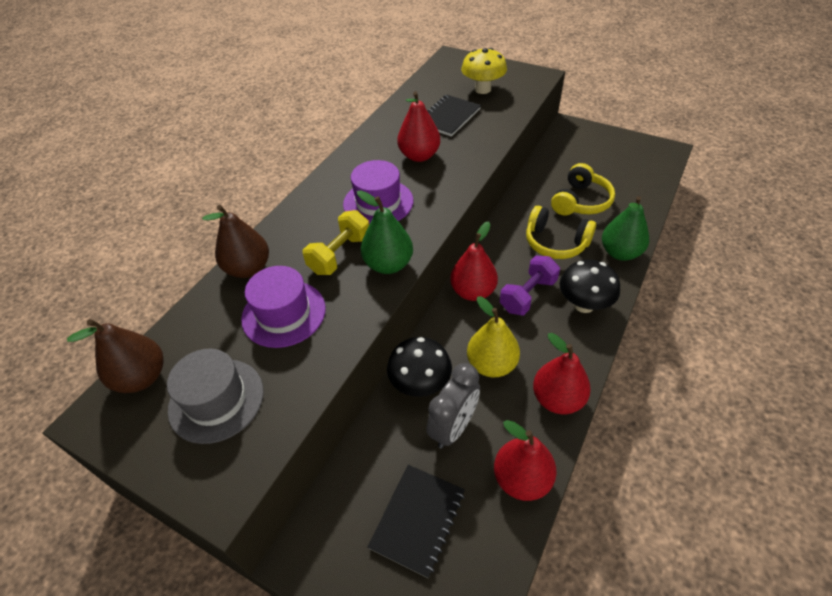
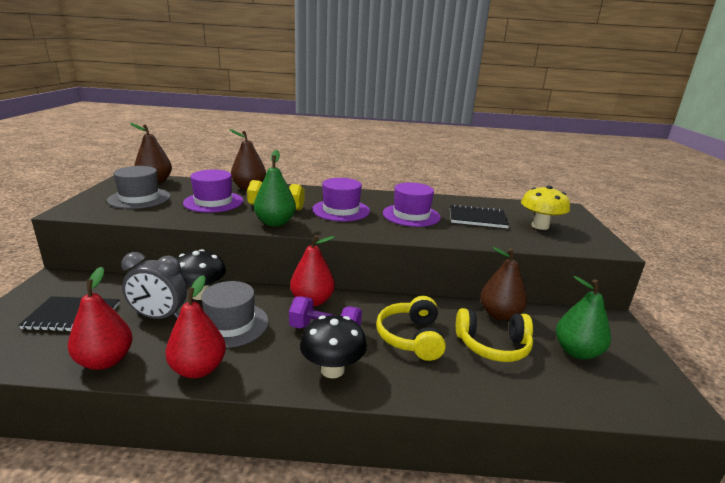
camera: 60 degrees right, 25 degrees down
red pear [397,91,440,162] -> purple hat [383,182,441,227]
yellow pear [467,296,520,377] -> grey hat [201,281,269,348]
green pear [602,196,649,261] -> green pear moved to [556,276,611,359]
none -> brown pear [480,247,527,321]

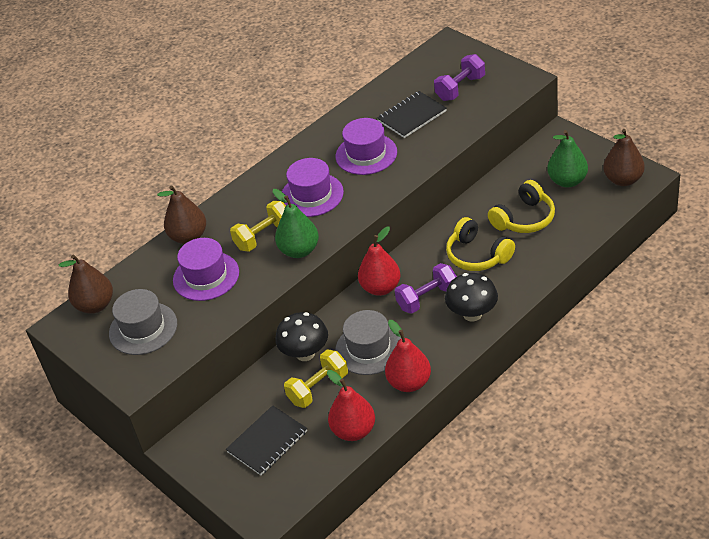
camera: 40 degrees left, 20 degrees up
grey clock [121,252,187,319] -> yellow dumbbell [284,350,348,408]
brown pear [480,247,527,321] -> brown pear moved to [603,129,645,186]
yellow mushroom [521,185,570,230] -> purple dumbbell [434,54,485,101]

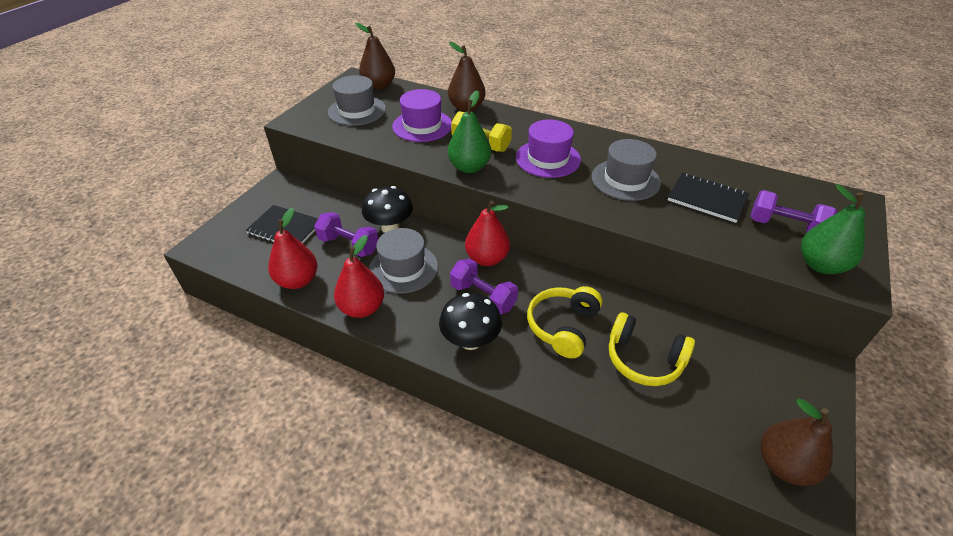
camera: 65 degrees right, 0 degrees up
yellow dumbbell [284,350,348,408] -> purple dumbbell [314,212,378,257]
purple hat [336,118,397,175] -> grey hat [591,139,661,201]
green pear [547,130,588,187] -> green pear moved to [801,184,865,274]

